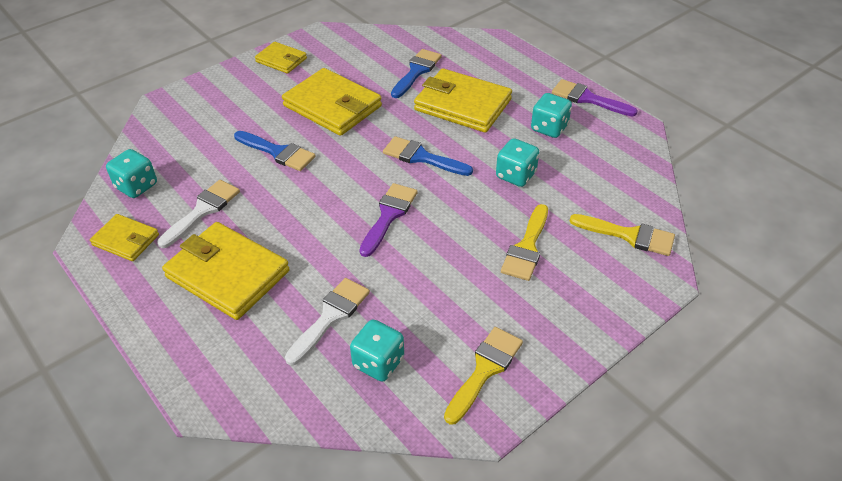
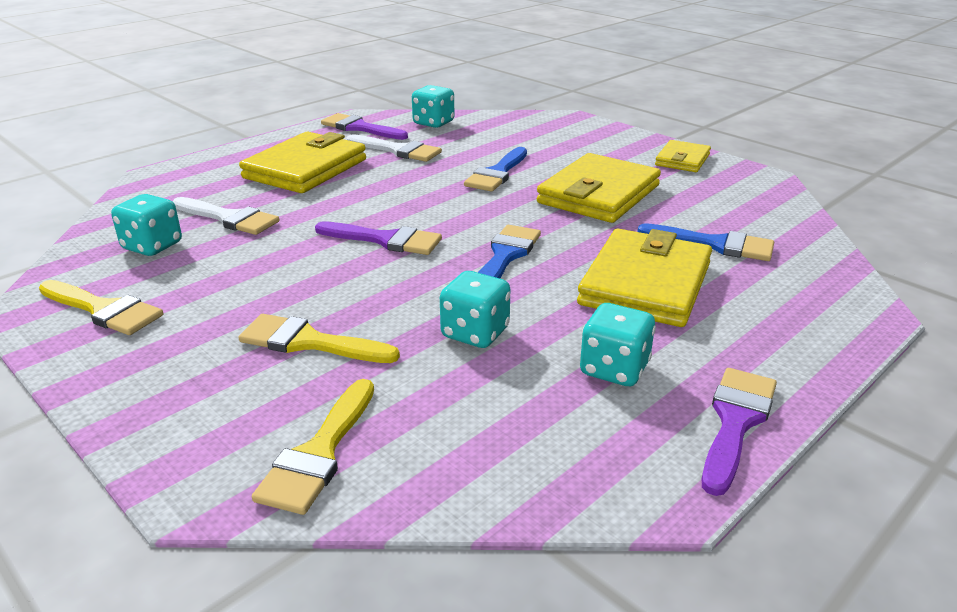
camera: 85 degrees right, 15 degrees down
yellow wallet [90,214,159,261] -> purple brush [321,113,408,140]

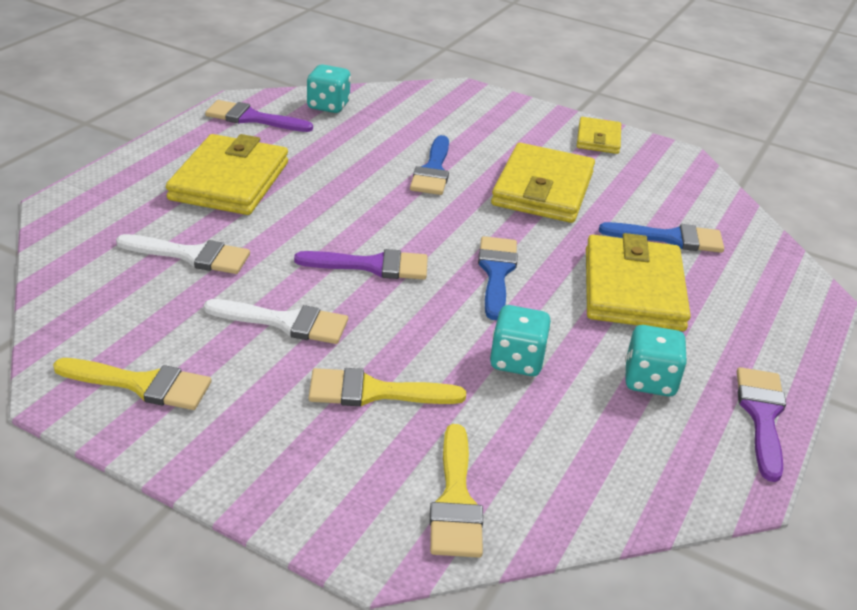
camera: 20 degrees left, 5 degrees up
turquoise dice [111,194,182,256] -> none
white brush [347,134,442,162] -> white brush moved to [204,299,348,344]

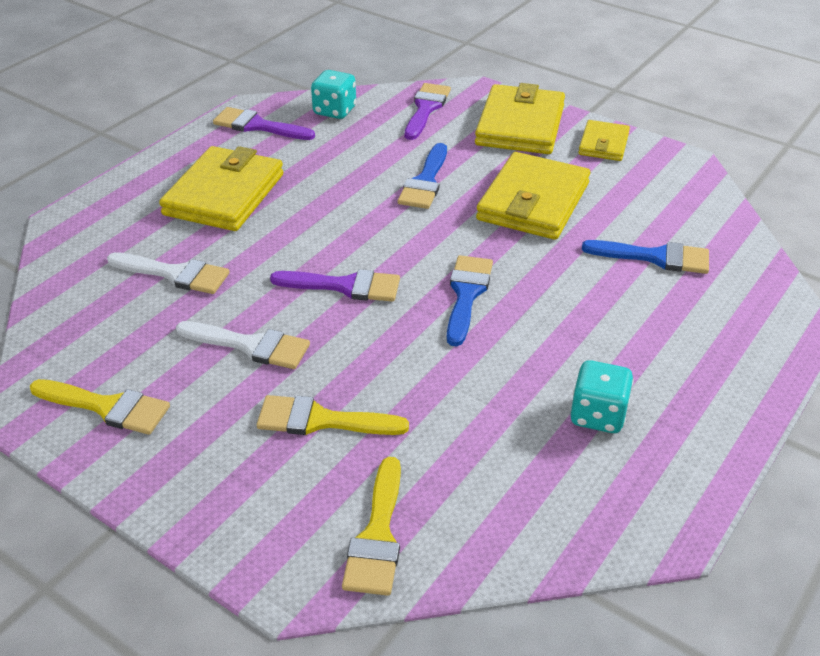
camera: 10 degrees right, 5 degrees up
turquoise dice [490,305,551,376] -> none
yellow wallet [586,233,691,331] -> yellow wallet moved to [475,83,565,154]
purple brush [737,367,786,482] -> purple brush moved to [405,83,451,140]

